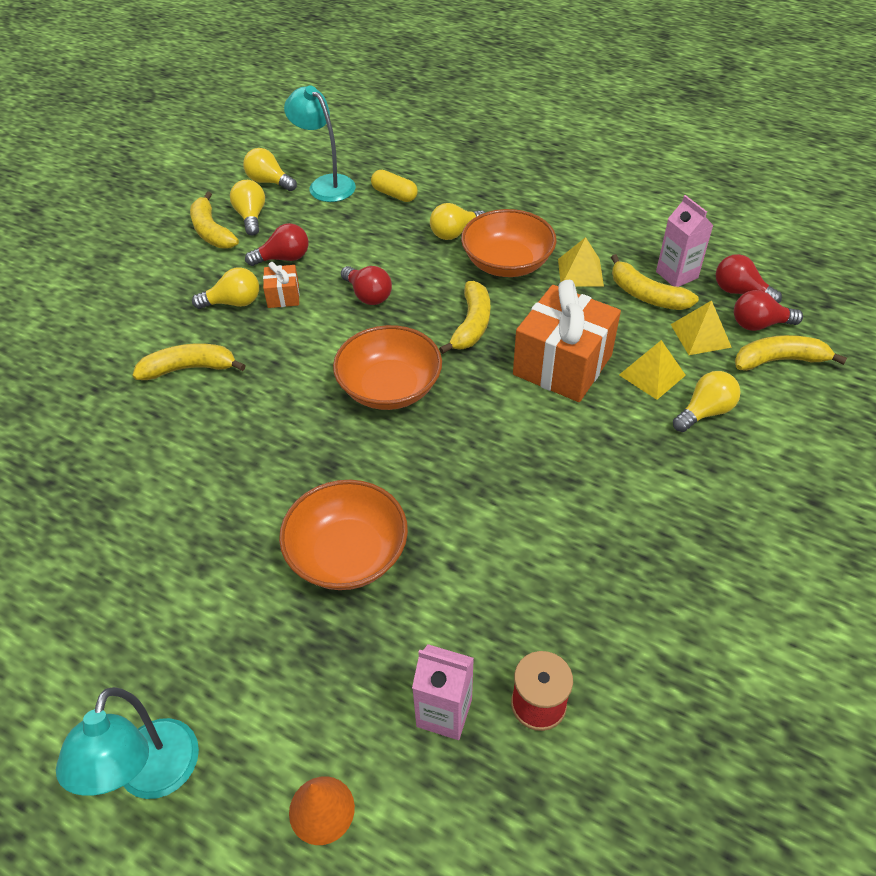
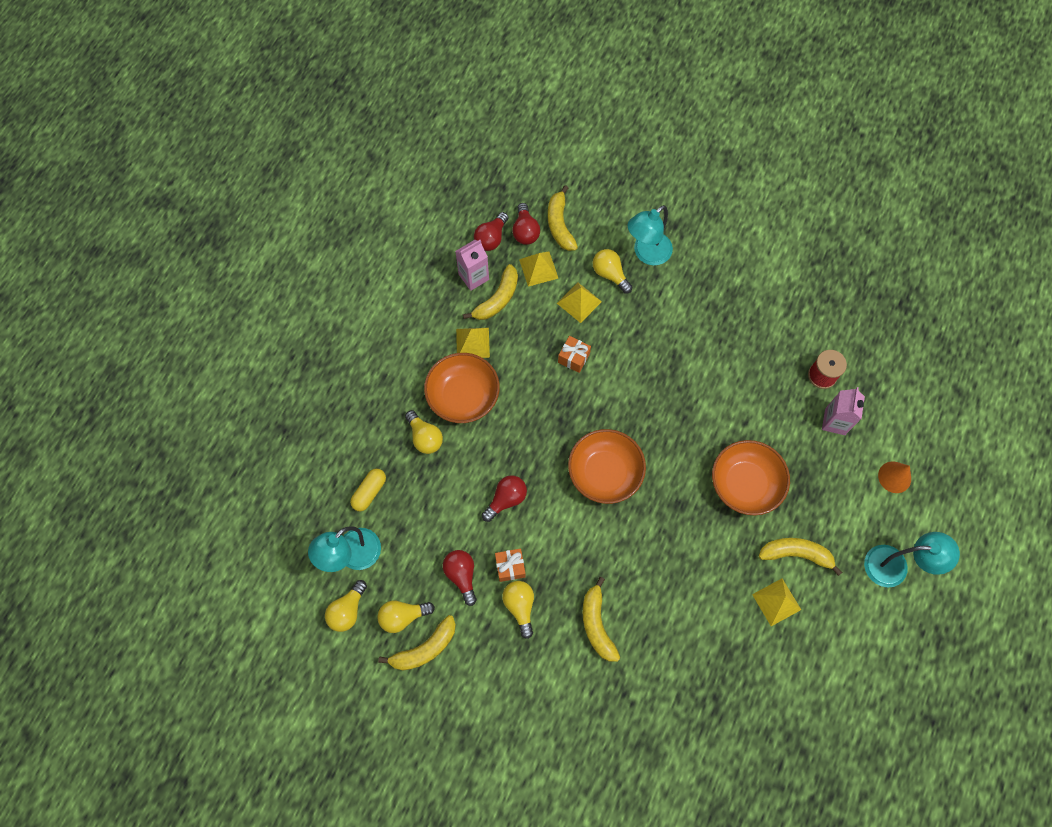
camera: 95 degrees left, 20 degrees up
yellow banana [439,281,491,354] -> yellow banana moved to [759,538,842,576]
orange gift [513,280,621,402] -> orange gift [558,336,591,373], size x0.46
none -> turquoise lamp [628,205,673,266]
none -> yellow pyramid [752,578,801,626]

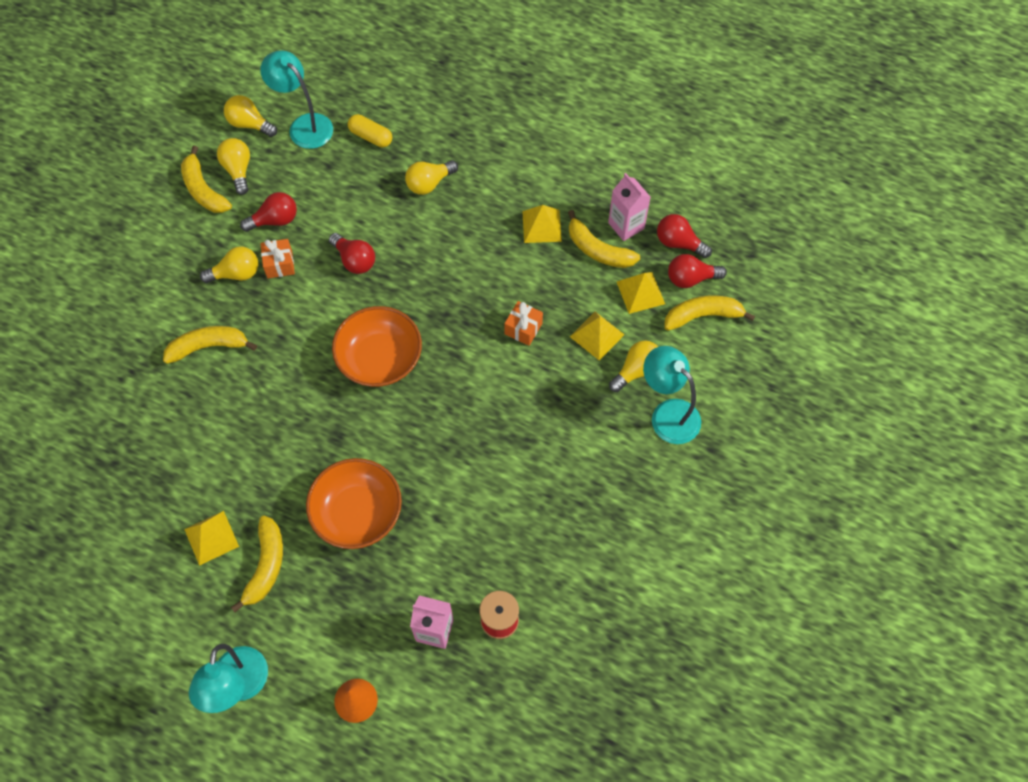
camera: 90 degrees right, 5 degrees down
orange bowl [424,353,500,423] -> none

